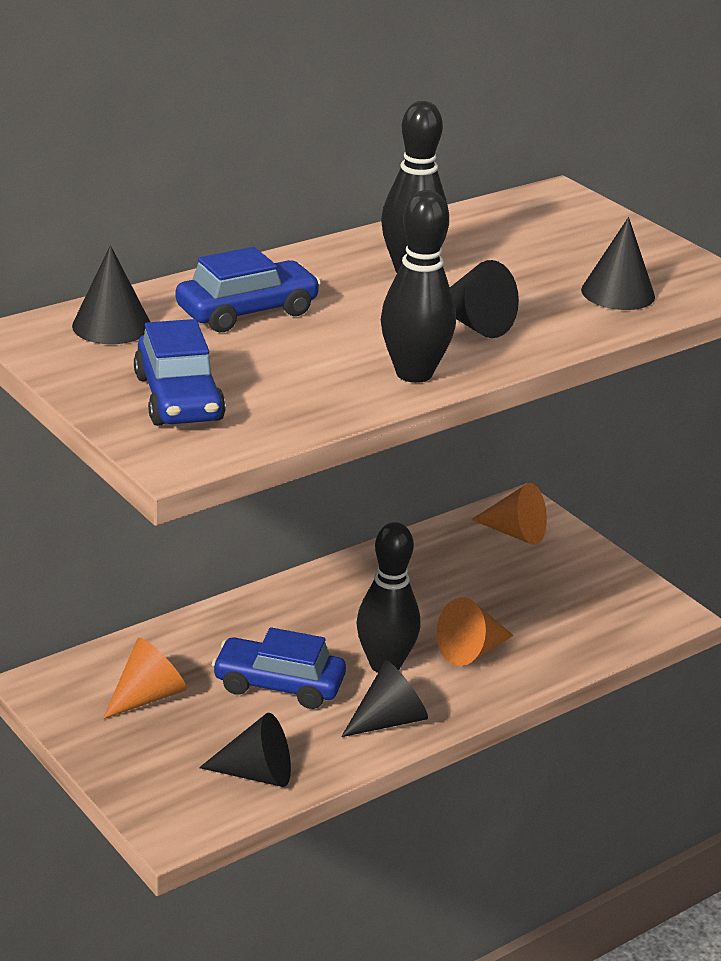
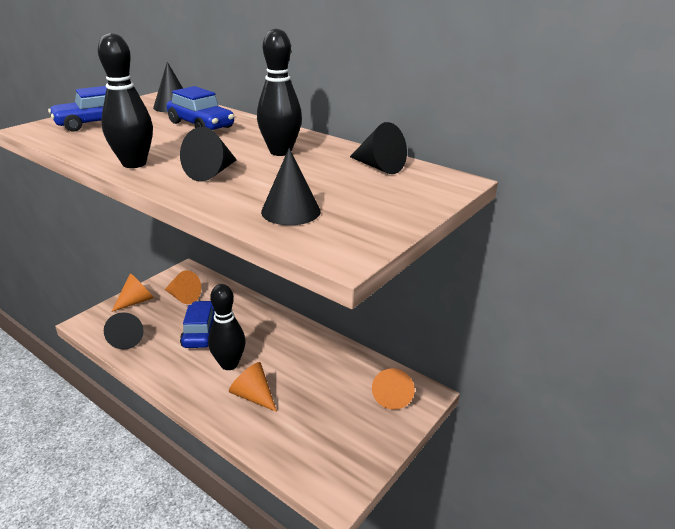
camera: 75 degrees right, 0 degrees up
black cone [341,660,428,737] -> black cone moved to [350,122,407,174]
none -> orange cone [111,273,154,312]

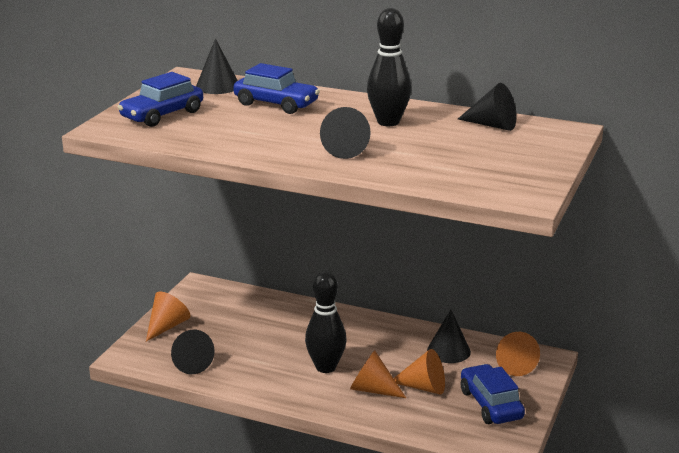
camera: 15 degrees left, 5 degrees down
black bowling pin [98,33,153,168] -> none
orange cone [165,270,201,304] -> orange cone moved to [394,349,445,395]
blue car [180,301,215,348] -> blue car moved to [461,364,525,424]
black cone [261,148,321,225] -> black cone moved to [427,310,471,363]

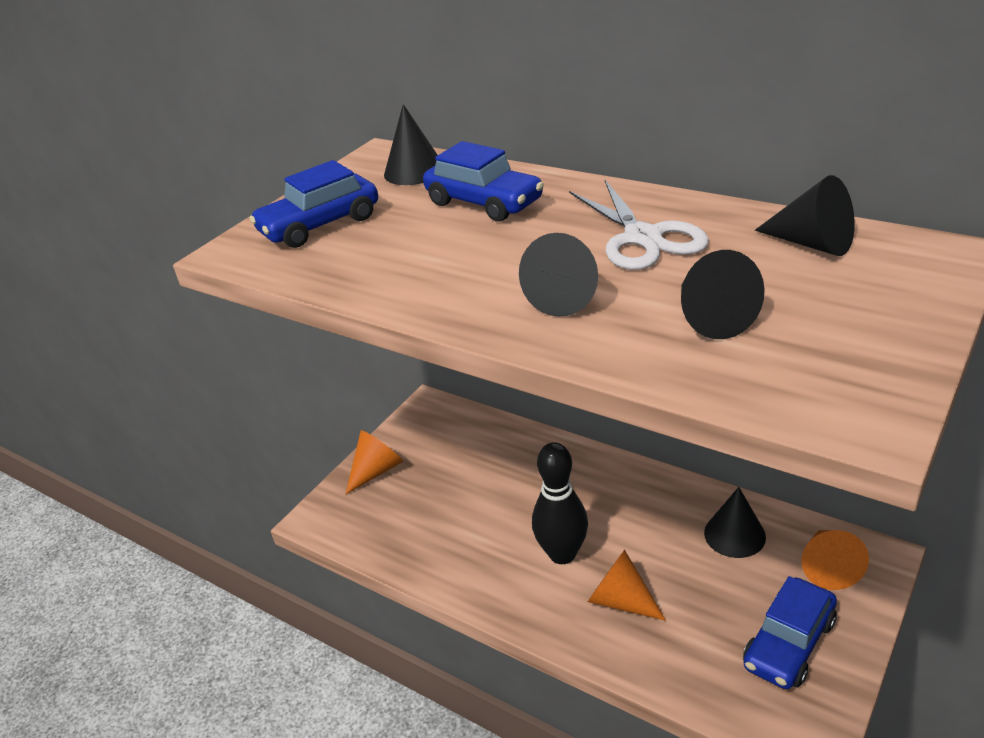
camera: 15 degrees right, 10 degrees up
black cone [171,330,214,374] -> black cone moved to [681,250,765,339]
black bowling pin [367,8,411,126] -> white scissors [569,180,709,270]
orange cone [394,349,445,395] -> none
blue car [461,364,525,424] -> blue car turned 135 degrees counterclockwise [743,576,837,689]

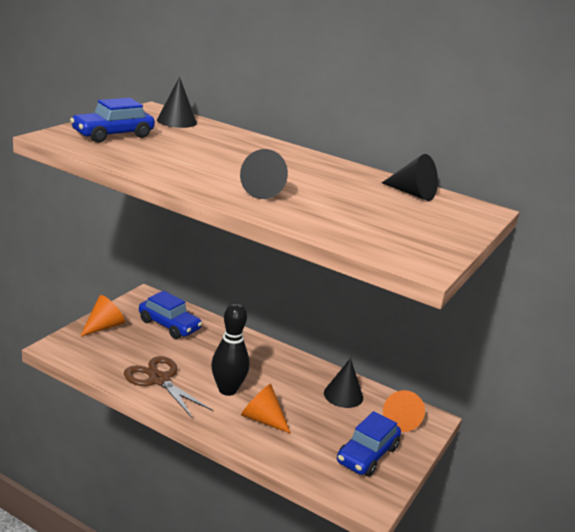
camera: 10 degrees left, 10 degrees down
blue car [423,141,544,222] -> blue car moved to [139,291,202,339]
white scissors [569,180,709,270] -> none
black cone [681,250,765,339] -> none
none -> brown scissors [124,356,212,419]

